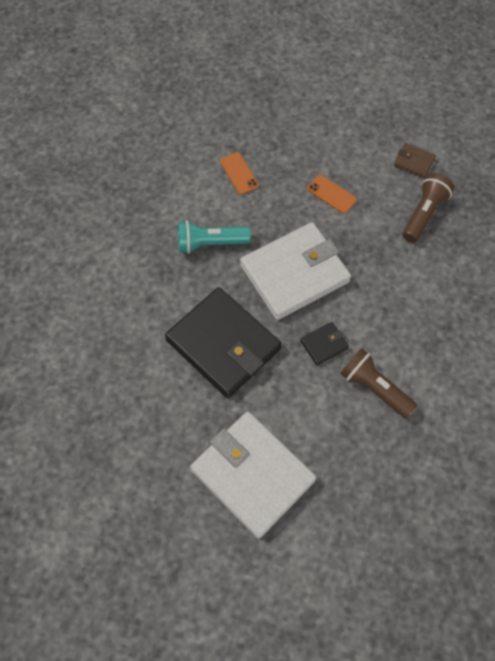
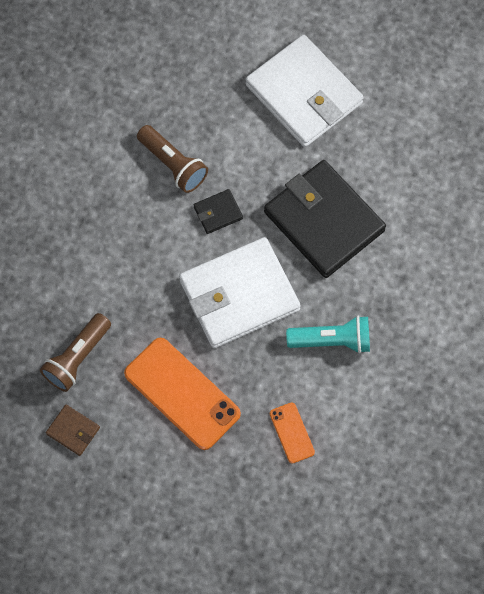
camera: 175 degrees left, 5 degrees up
orange phone [307,175,357,214] -> orange phone [124,338,241,450], size x2.03

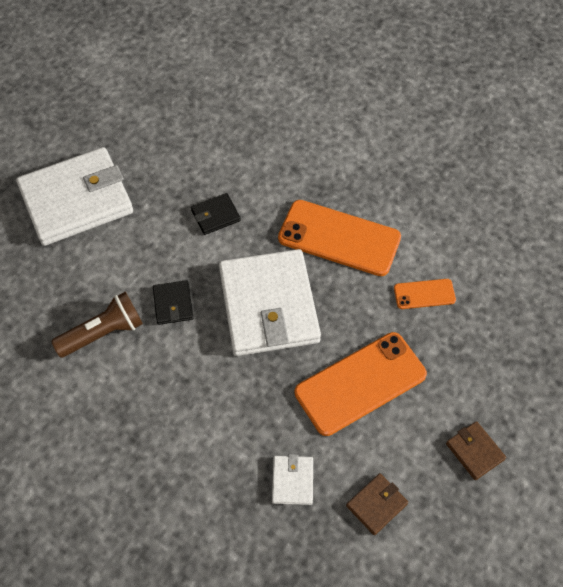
camera: 75 degrees left, 10 degrees down
brown flashlight [40,313,111,392] -> white wallet [272,454,313,505]
black wallet [264,160,386,278] -> black wallet [191,193,241,235], size x0.42
turquoise flashlight [286,316,370,354] -> orange phone [278,200,401,276]
none -> brown wallet [446,421,506,480]

